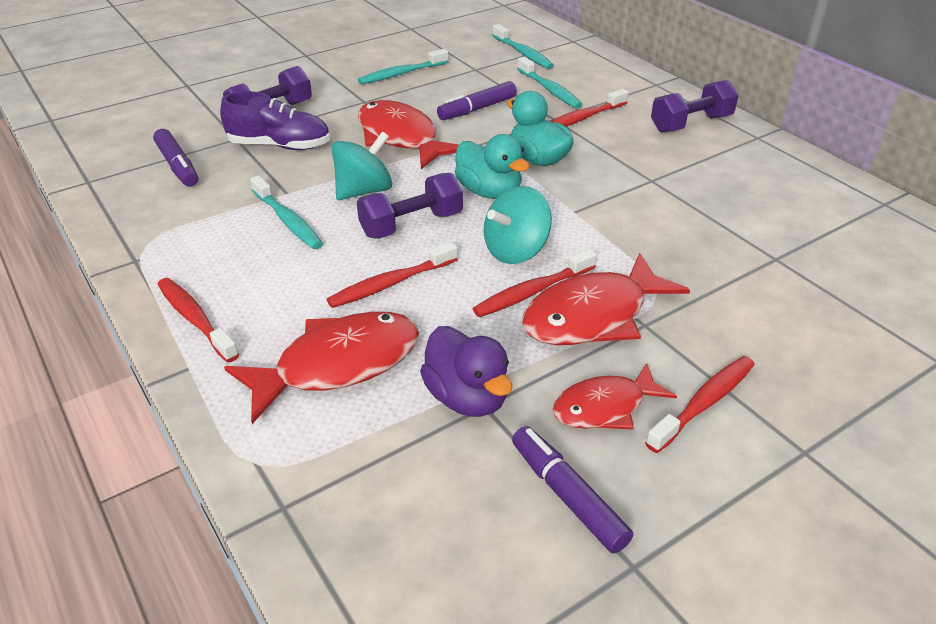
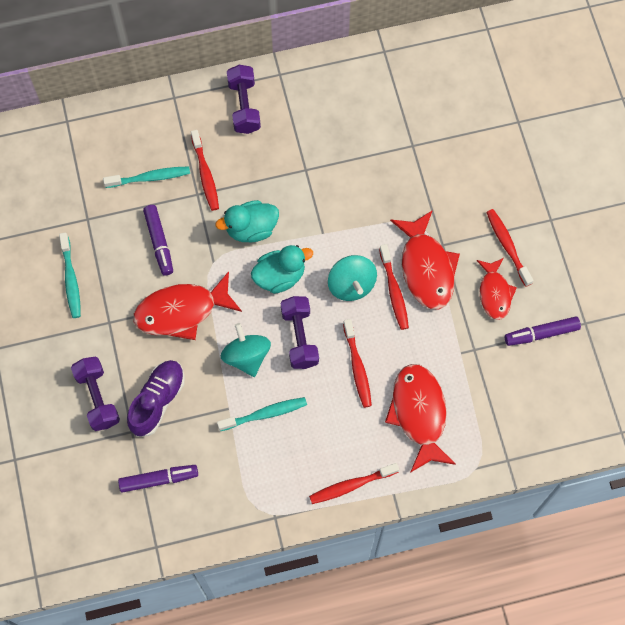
camera: 70 degrees left, 30 degrees up
purple duck [420,326,512,417] -> none
turquoise toothbrush [492,24,554,69] -> none

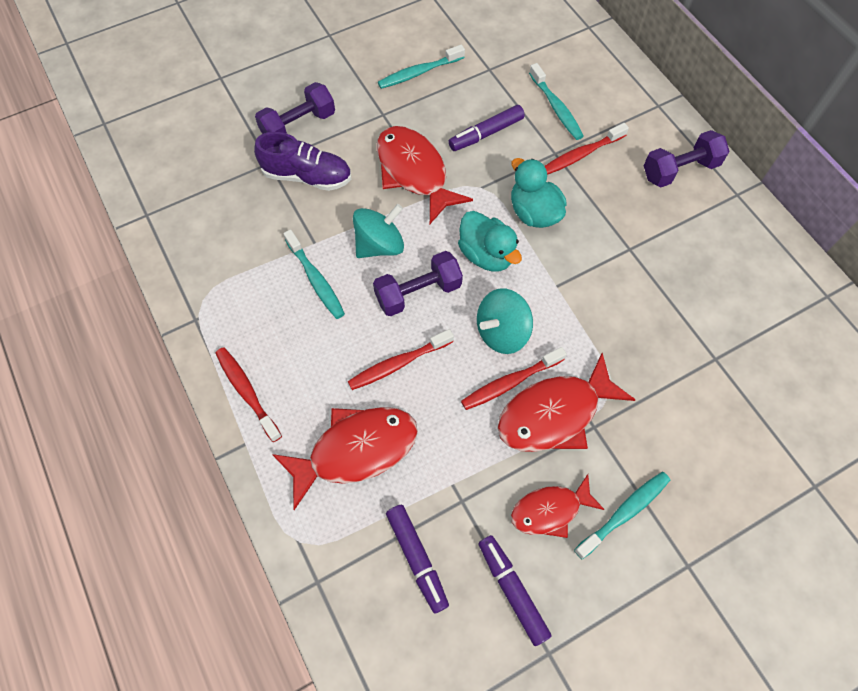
camera: 75 degrees right, 5 degrees down
purple marker [118,465,198,493] -> purple marker moved to [386,505,449,614]
red toothbrush [486,209,533,287] -> turquoise toothbrush [574,472,670,559]

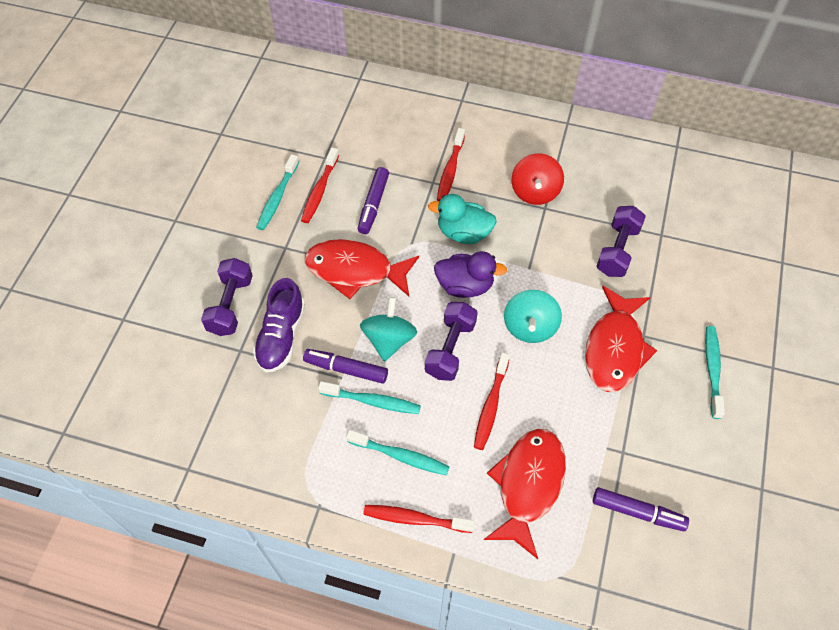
camera: 45 degrees left, 5 degrees down
purple shoe [254,132,351,191] -> purple shoe turned 135 degrees clockwise [253,278,305,373]
turquoise duck [458,211,522,272] -> purple duck [434,251,507,298]
red toothbrush [461,347,567,410] -> red toothbrush moved to [301,148,339,223]
purple marker [478,535,552,646] -> purple marker moved to [303,349,388,384]
red fish [511,474,605,538] -> none
turquoise toothbrush [529,63,584,140] -> turquoise toothbrush moved to [346,430,450,476]
purple dumbbell [644,130,730,187] -> purple dumbbell moved to [596,206,646,277]
none -> red spinning top [512,153,564,205]

